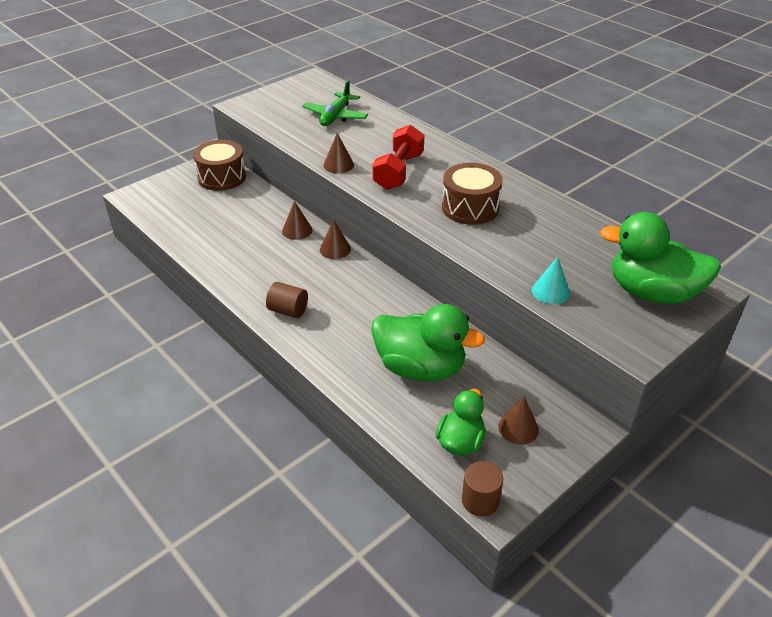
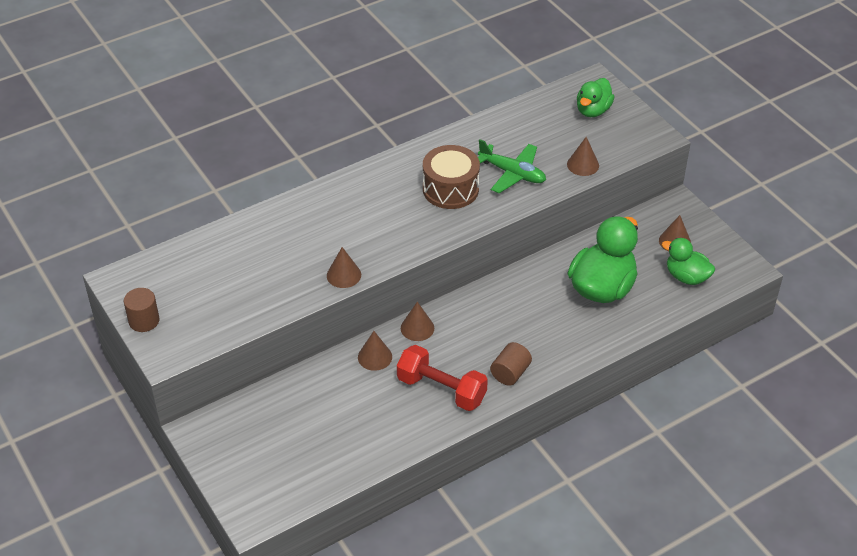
camera: 80 degrees left, 5 degrees up
brown drum [193,140,246,191] -> none
green plane [302,80,368,126] -> green plane moved to [478,139,546,193]
red dumbbell [372,125,425,190] -> red dumbbell moved to [397,345,488,411]
brown cylinder [462,461,503,517] -> brown cylinder moved to [124,288,160,332]
turquoise cone [532,257,570,304] -> brown cone [567,137,599,176]
green duck [600,212,721,304] -> green duck [577,78,615,117], size x0.59

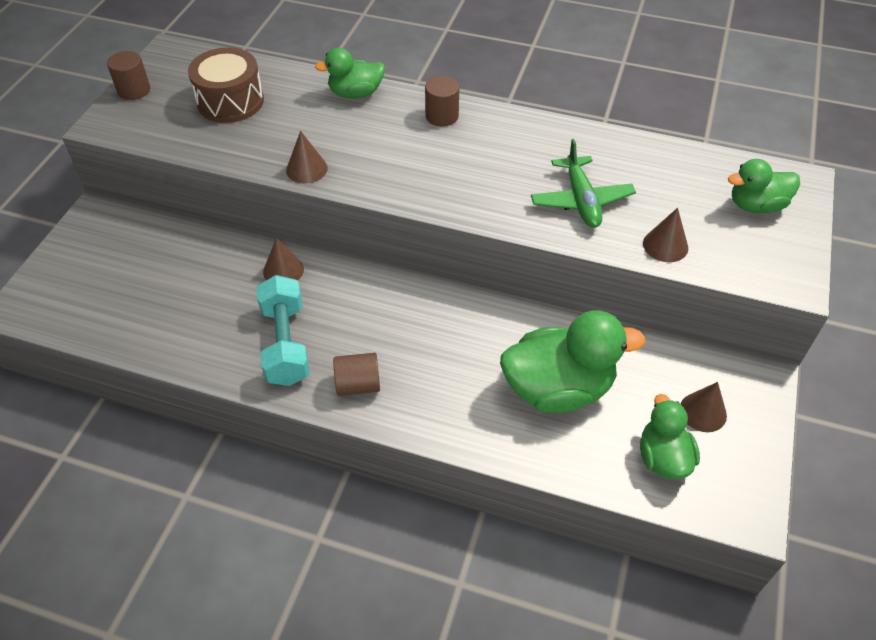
camera: 50 degrees right, 5 degrees up
red dumbbell [397,345,488,411] -> turquoise dumbbell [256,275,310,386]
brown cone [401,302,434,341] -> none
brown drum [423,145,480,209] -> brown drum moved to [188,47,264,123]
none -> green duck [315,48,385,99]
none -> brown cylinder [425,76,459,126]

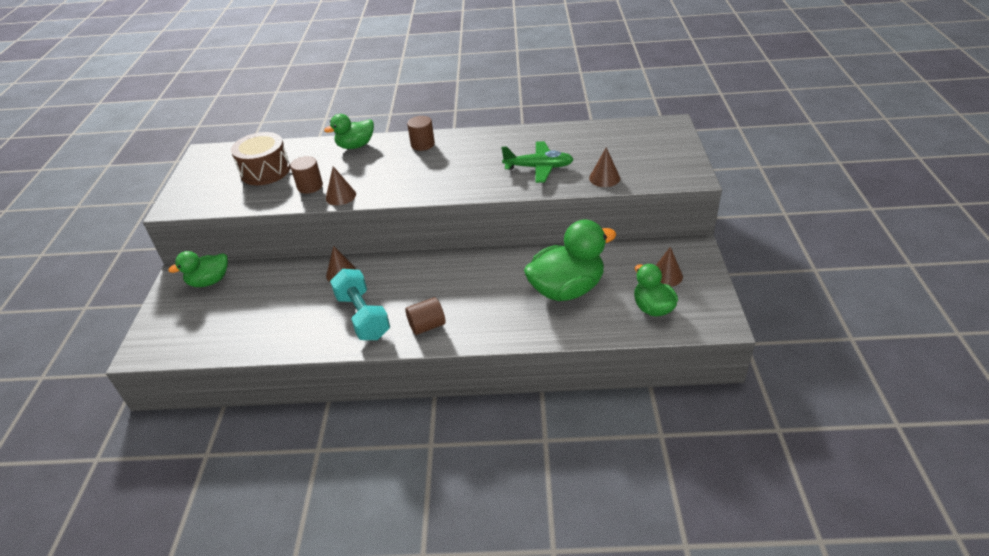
camera: 15 degrees left, 10 degrees down
brown cylinder [107,51,150,100] -> brown cylinder moved to [290,156,323,194]
green plane [531,139,636,228] -> green plane turned 60 degrees counterclockwise [501,141,574,183]
green duck [728,159,800,213] -> green duck moved to [168,251,228,287]

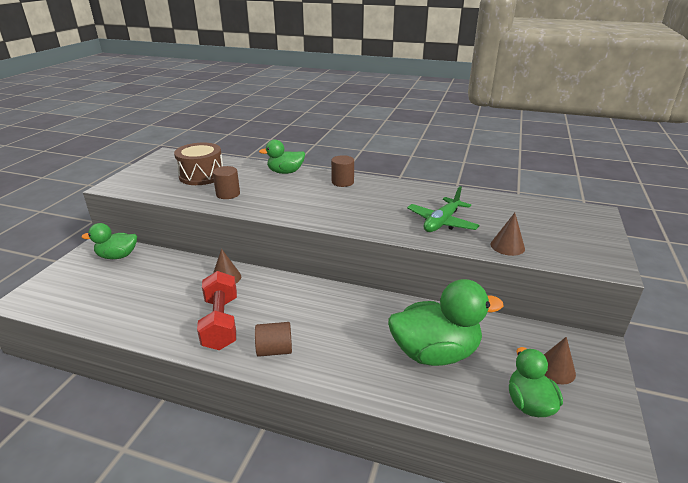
camera: 15 degrees right, 10 degrees down
brown cone [326,166,356,205] -> none
turquoise dumbbell [330,269,390,340] -> red dumbbell [197,271,237,350]
green plane [501,141,574,183] -> green plane turned 105 degrees clockwise [407,186,480,232]

